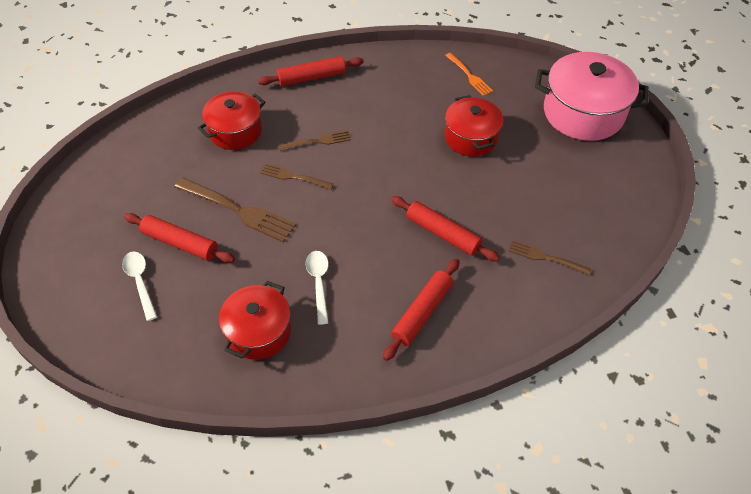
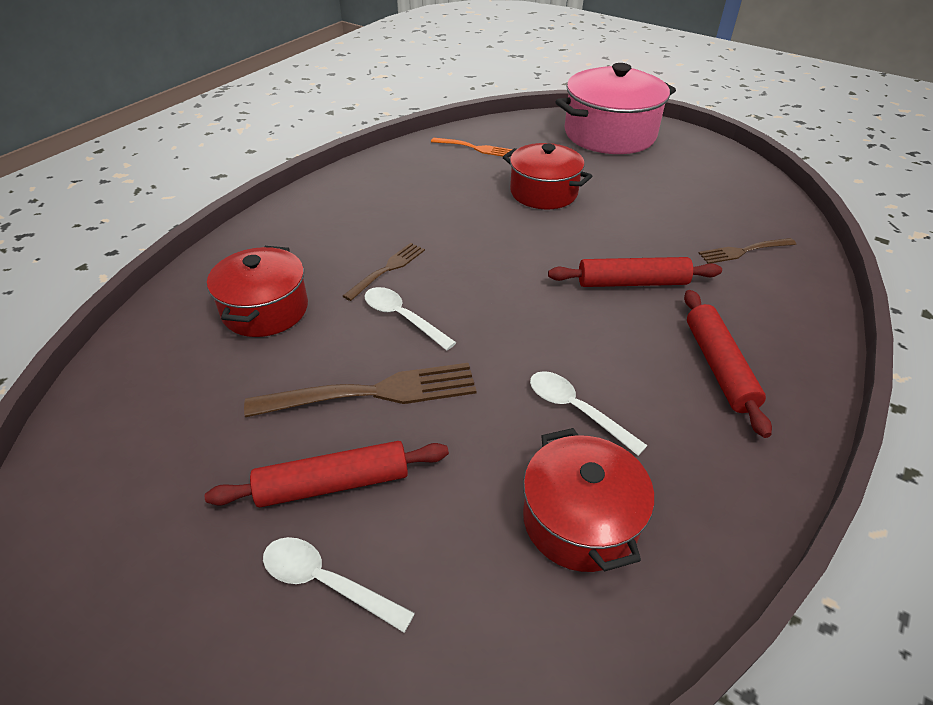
camera: 40 degrees left, 10 degrees down
red rolling pin [258,56,364,86] -> none
brown fork [260,163,334,190] -> white spoon [364,287,457,350]

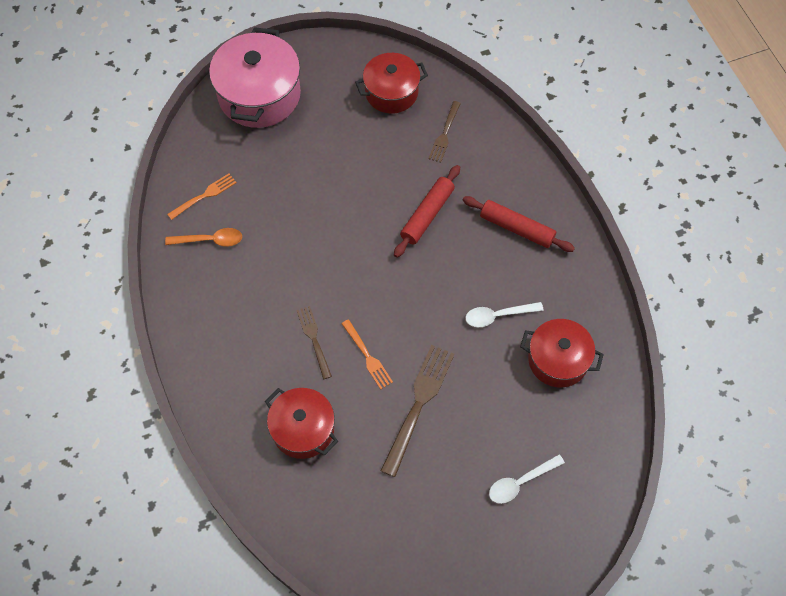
camera: 55 degrees left, 20 degrees up
red rolling pin [205,441,449,507] -> none
white spoon [364,287,457,350] -> orange fork [341,319,393,389]
red pot [503,143,592,209] -> red pot moved to [355,53,428,114]
none -> orange spoon [165,228,242,247]

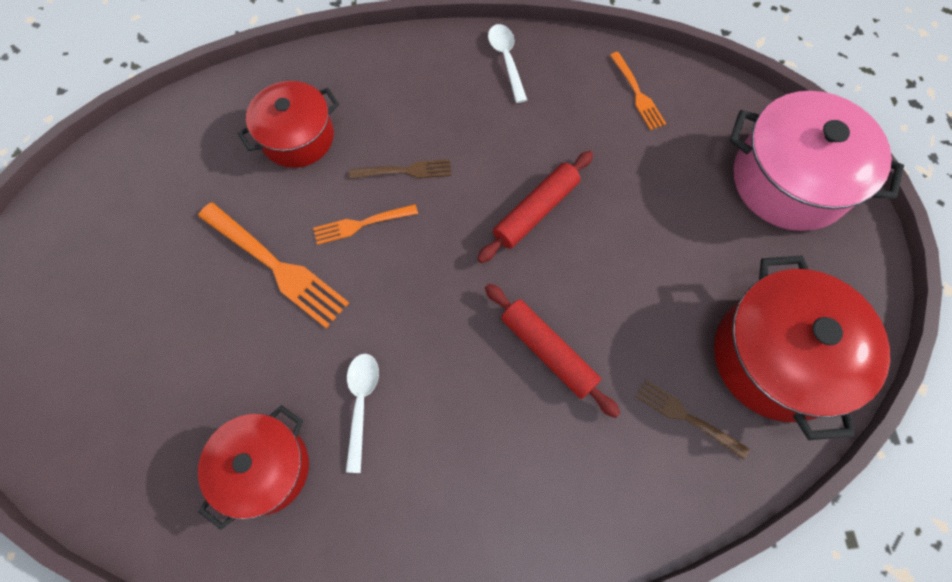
camera: 105 degrees right, 5 degrees up
orange spoon [165,228,242,247] -> none
red pot [355,53,428,114] -> red pot [714,255,890,440], size x1.55
brown fork [381,345,455,477] -> orange fork [198,202,349,328]
red rolling pin [463,196,575,252] -> red rolling pin moved to [477,151,593,263]
white spoon [489,454,565,504] -> white spoon moved to [488,24,527,103]

